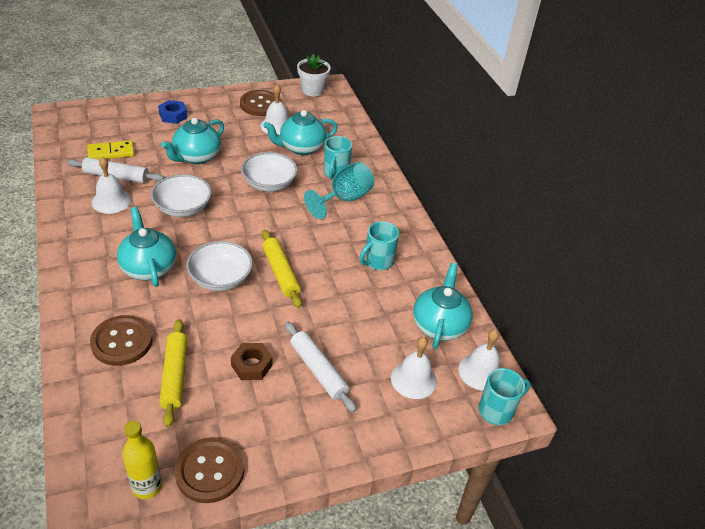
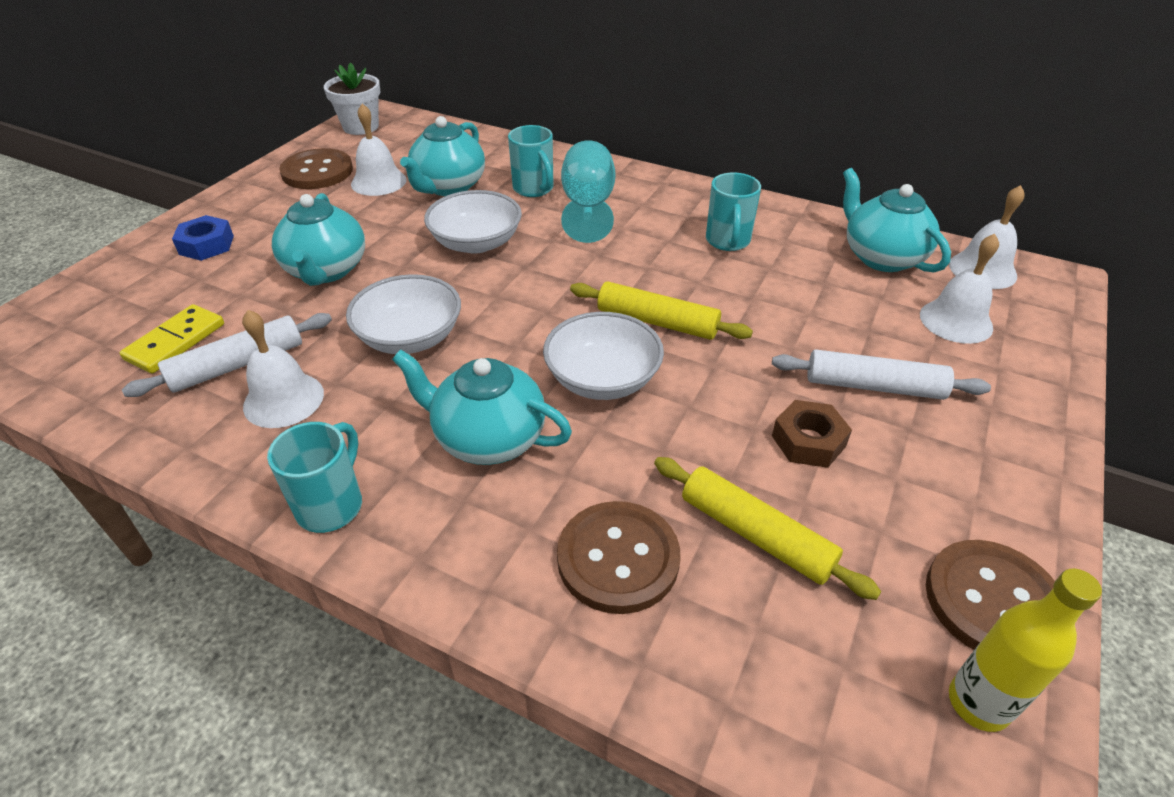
camera: 40 degrees left, 0 degrees up
turquoise mug [479,368,531,425] -> turquoise mug moved to [267,422,362,533]

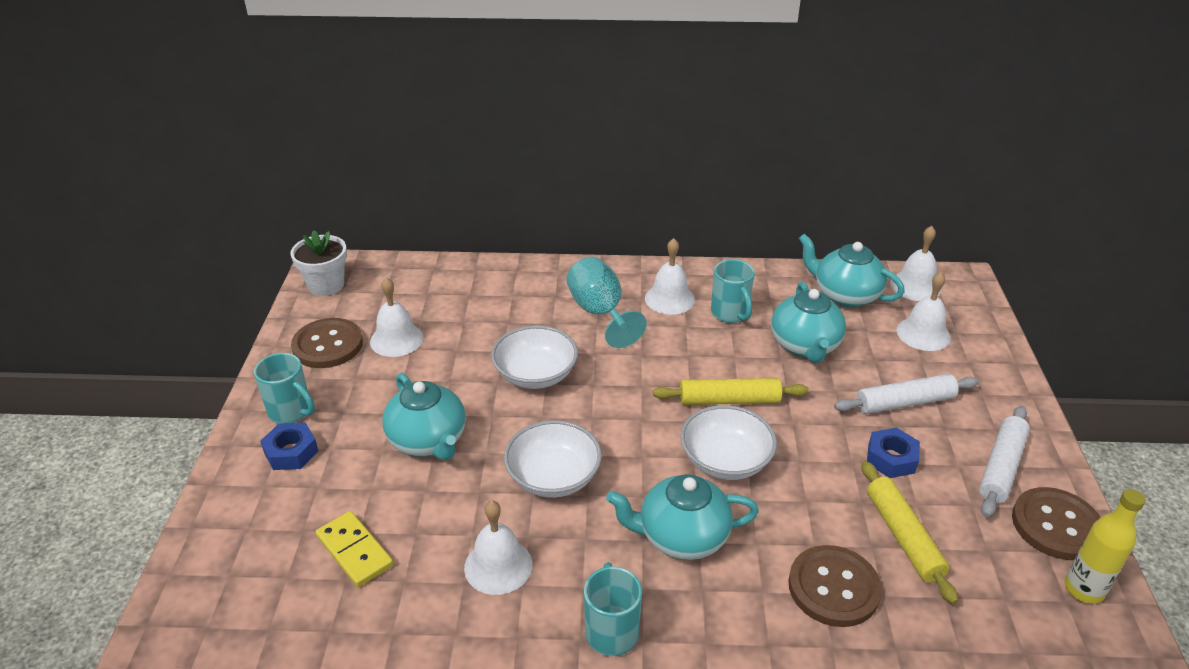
camera: 25 degrees left, 5 degrees down
yellow domino [120,304,224,374] -> yellow domino turned 45 degrees counterclockwise [316,511,393,587]
white rolling pin [122,313,332,397] -> white rolling pin moved to [979,406,1030,517]
turquoise teapot [400,116,485,196] -> turquoise teapot moved to [771,281,846,363]
turquoise mug [508,125,554,197] -> turquoise mug moved to [254,353,315,424]
yellow rolling pin [654,457,881,600] -> yellow rolling pin turned 60 degrees clockwise [861,461,958,604]
brown nut [772,400,852,468] -> blue nut [867,428,920,478]
none -> white bell [645,238,695,315]

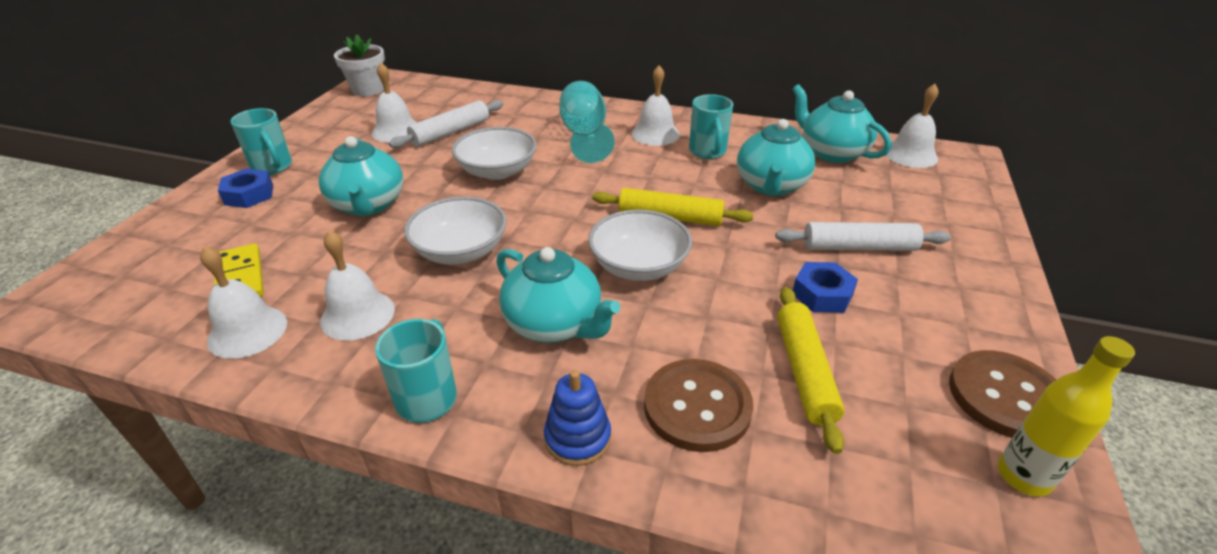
camera: 15 degrees right, 0 degrees up
brown button [291,318,363,368] -> none
turquoise teapot [606,474,759,560] -> turquoise teapot turned 150 degrees counterclockwise [496,247,620,343]
white bell [896,272,951,351] -> white bell moved to [200,246,287,359]
white rolling pin [979,406,1030,517] -> white rolling pin moved to [389,100,503,148]
none -> blue stacking toy [544,370,611,466]

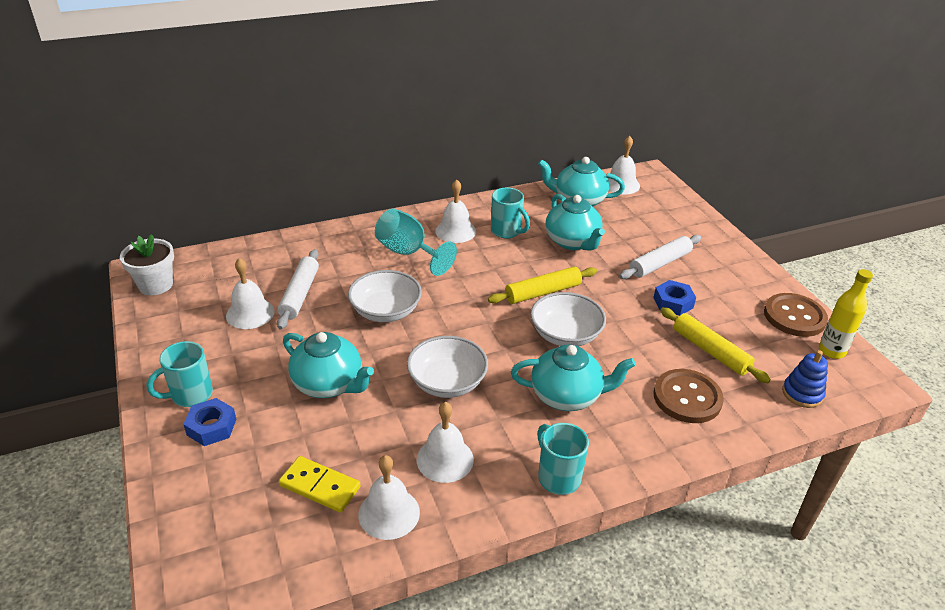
camera: 40 degrees left, 0 degrees up
turquoise mug [230,108,292,175] -> turquoise mug turned 135 degrees clockwise [147,341,213,407]
blue stacking toy [544,370,611,466] -> blue stacking toy moved to [782,350,828,408]

